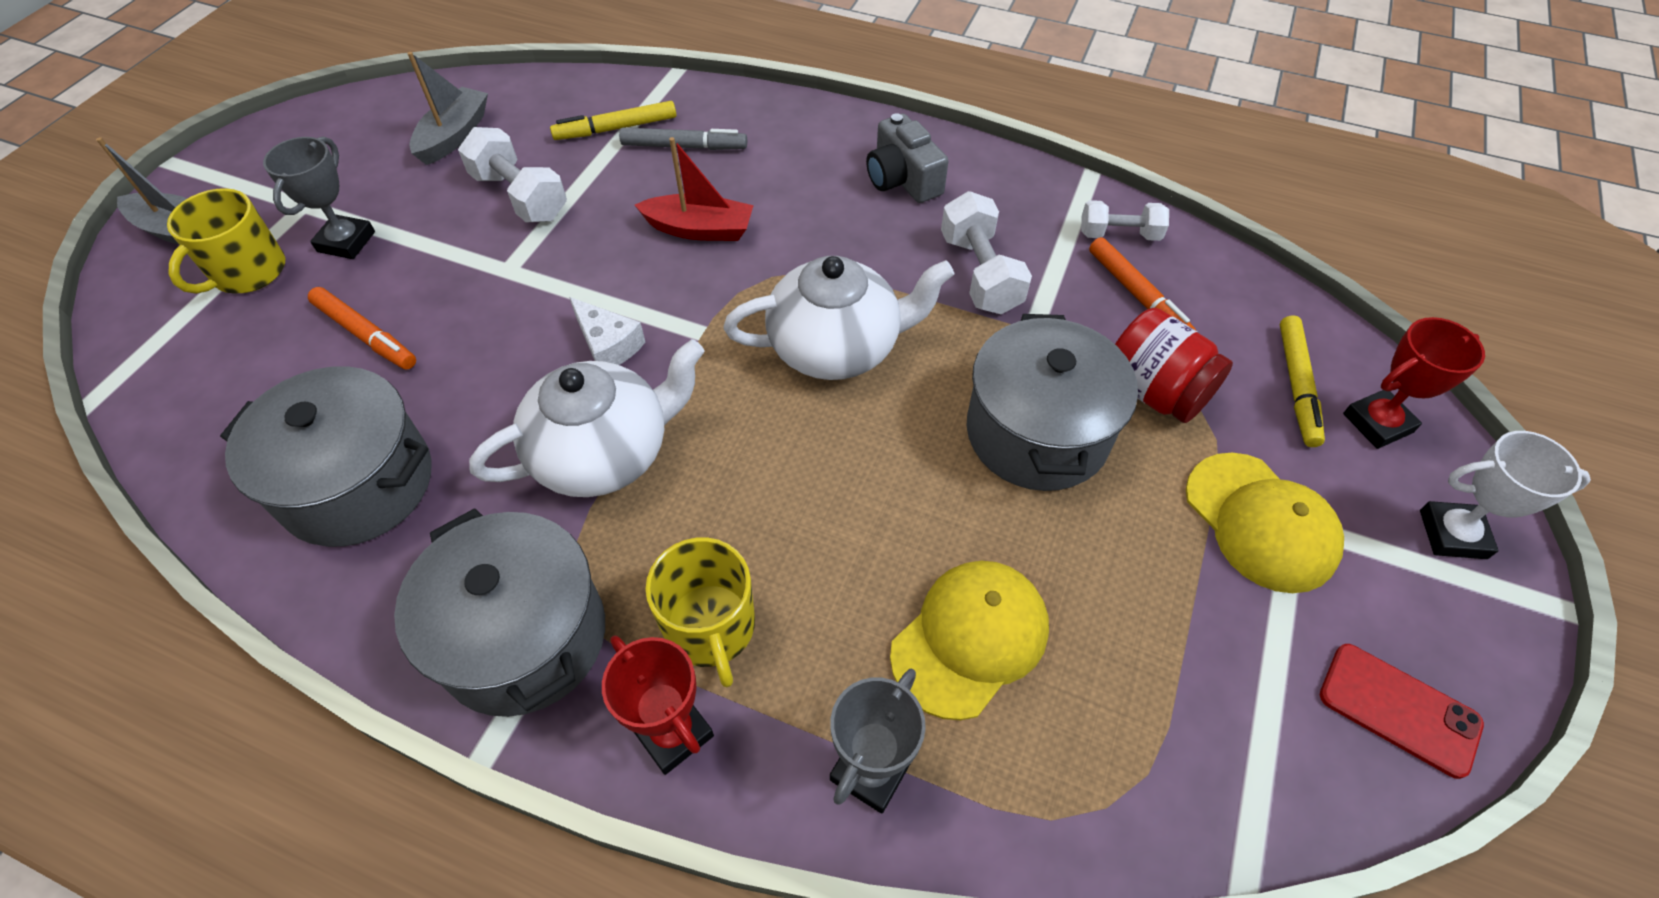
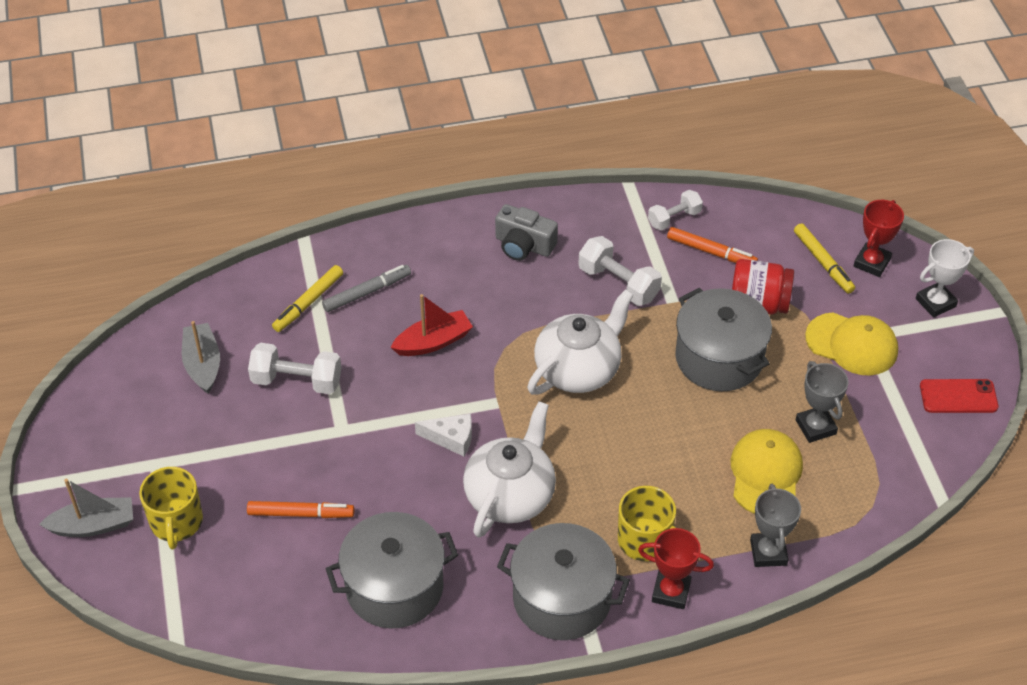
camera: 35 degrees left, 5 degrees down
grey trophy [263,136,375,259] -> grey trophy moved to [796,361,849,443]

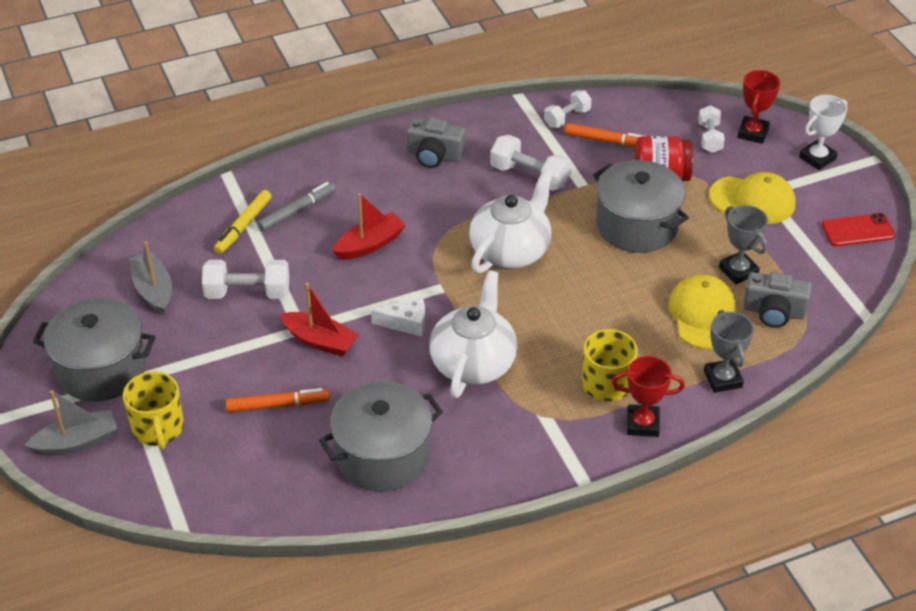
camera: 10 degrees left, 5 degrees down
grey pot [497,523,630,640] -> grey pot moved to [33,298,156,401]
yellow marker [794,223,855,294] -> white dumbbell [698,105,725,153]
none -> red boat [280,282,359,356]
none -> grey camera [743,272,812,328]

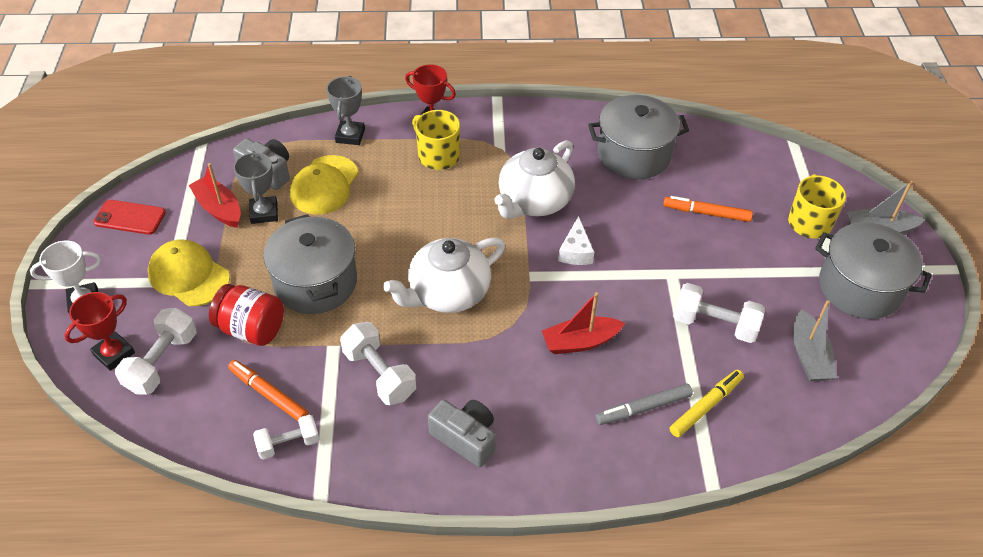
camera: 160 degrees left, 5 degrees up
red boat [280,282,359,356] -> red boat moved to [189,163,241,228]
white cheese [371,297,425,337] -> white cheese turned 105 degrees counterclockwise [558,216,594,265]
white dumbbell [698,105,725,153] -> white dumbbell [115,308,197,395], size x1.51

